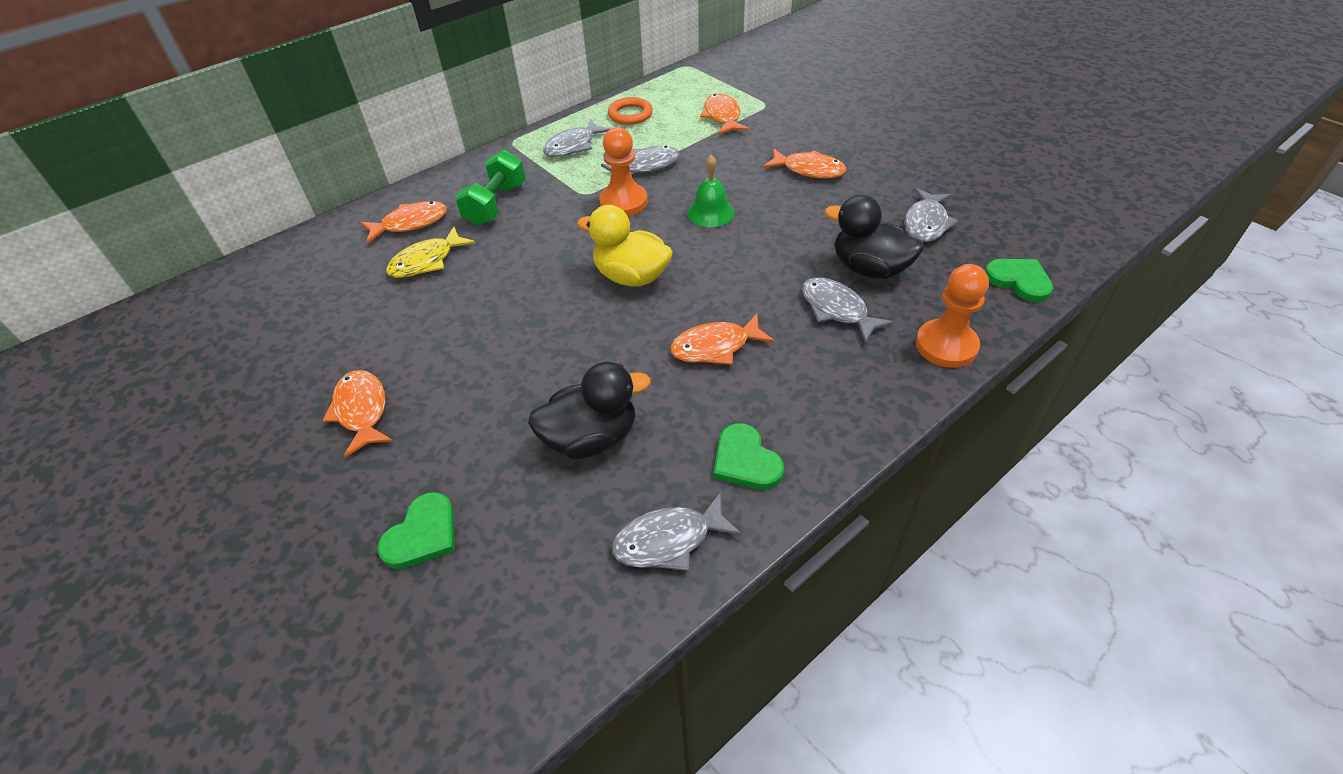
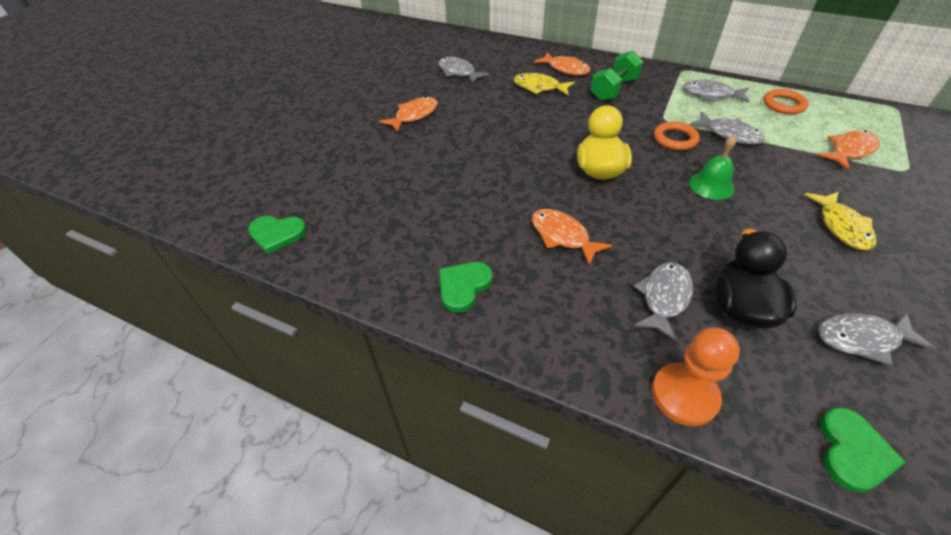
camera: 65 degrees right, 0 degrees up
green heart [377,492,455,569] -> green heart moved to [248,216,307,254]
green dumbbell [455,150,526,226] -> green dumbbell turned 45 degrees counterclockwise [591,51,644,101]
black duck [528,362,651,459] -> none
orange pawn [599,127,648,216] -> orange ring [654,121,700,150]
grey fish [612,492,742,571] -> grey fish moved to [438,57,489,84]
orange fish [763,149,846,178] -> yellow fish [804,192,876,250]

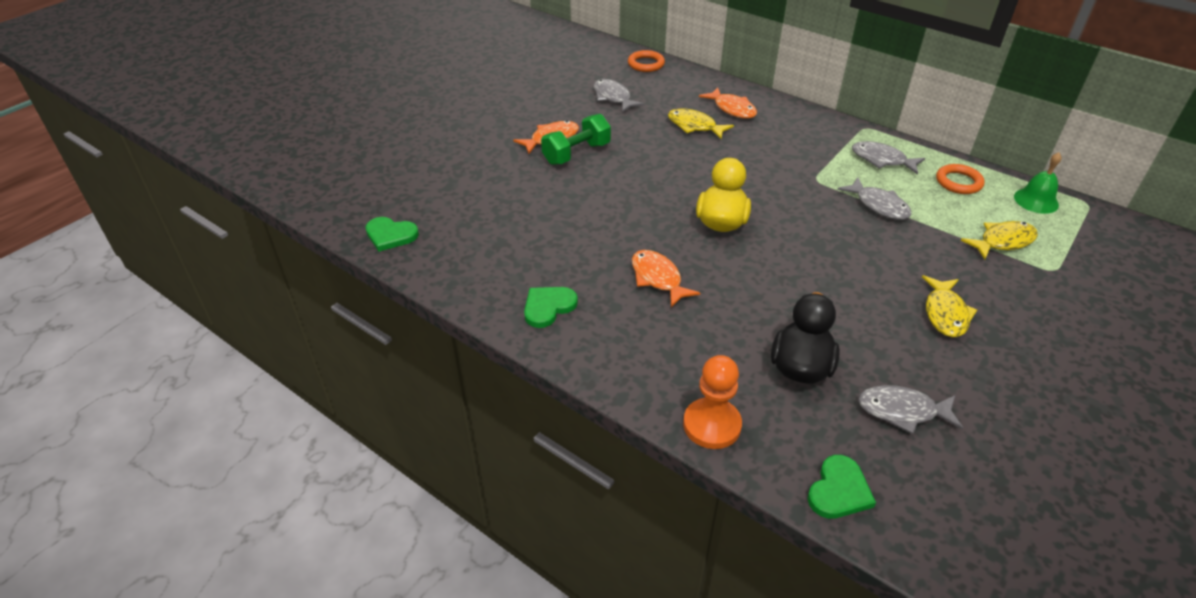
camera: 10 degrees right, 5 degrees down
green dumbbell [591,51,644,101] -> green dumbbell moved to [541,114,611,165]
grey fish [633,262,693,342] -> none
orange ring [654,121,700,150] -> orange ring moved to [628,50,665,72]
green bell [689,135,736,200] -> green bell moved to [1014,152,1062,214]
orange fish [818,130,880,170] -> yellow fish [961,221,1038,260]

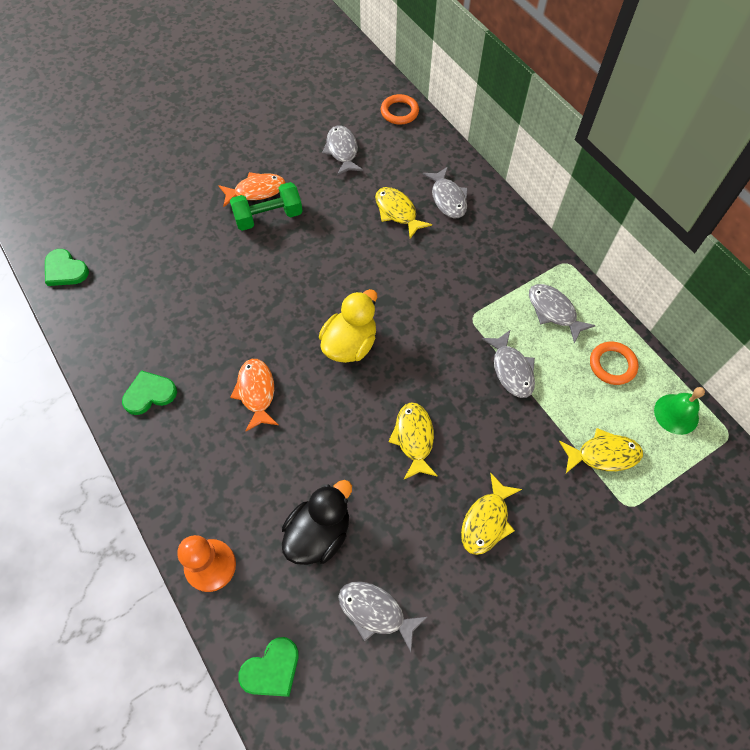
camera: 20 degrees right, 20 degrees up
orange fish [699,87,757,119] -> grey fish [422,167,468,218]
none -> yellow fish [388,402,438,479]

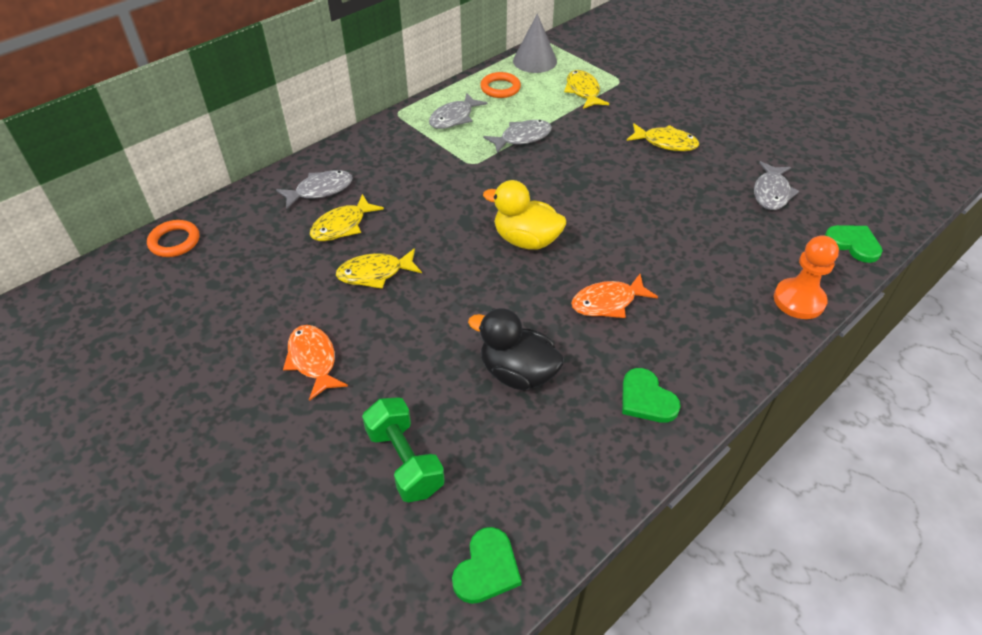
camera: 100 degrees left, 15 degrees down
green dumbbell [230,182,303,231] -> green dumbbell moved to [362,397,445,502]
black duck [282,480,352,565] -> black duck moved to [468,308,564,390]
grey fish [322,126,364,176] -> none
yellow fish [388,402,438,479] -> yellow fish moved to [336,248,422,289]
green bell [654,387,705,435] -> grey cone [513,13,557,73]

